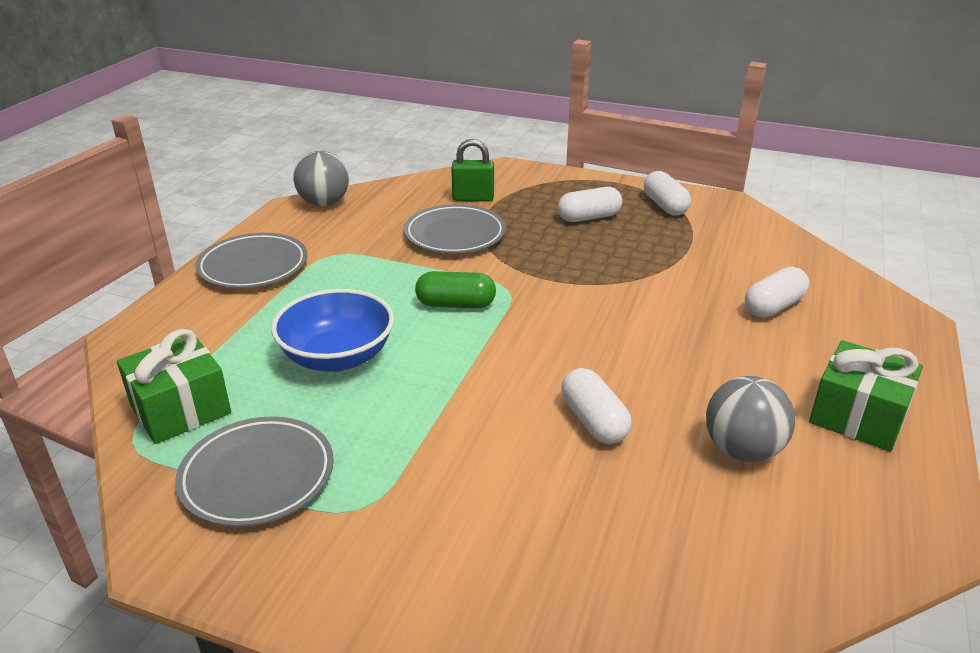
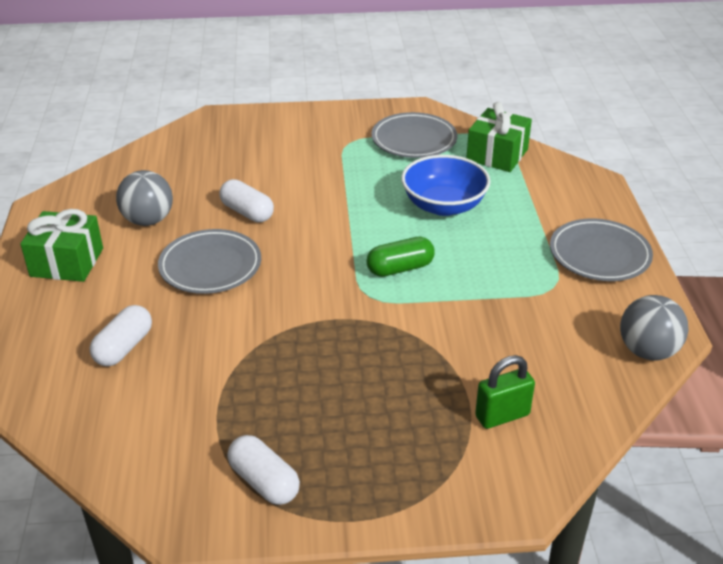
camera: 155 degrees right, 5 degrees up
grey plate [404,204,506,254] -> grey plate moved to [158,229,261,294]
white capsule [558,187,622,222] -> none

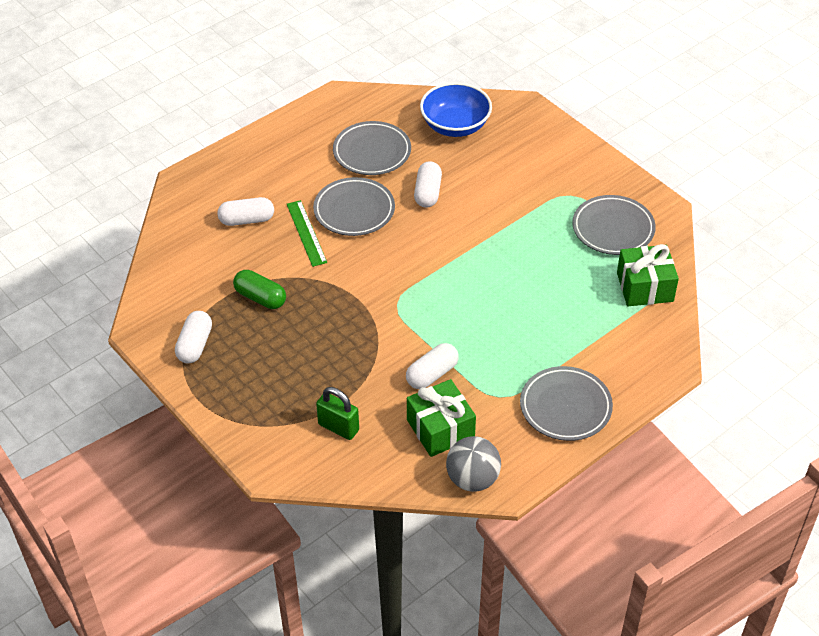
camera: 55 degrees right, 10 degrees up
green gift [20,209,103,282] -> green gift moved to [407,379,476,457]
grey ball [116,170,173,226] -> grey plate [333,121,411,175]
green capsule [367,237,435,277] -> green capsule moved to [233,270,286,309]
blue bowl [401,155,491,216] -> blue bowl moved to [420,82,492,137]
none -> green ruler [287,200,327,267]
none -> white capsule [406,343,459,389]

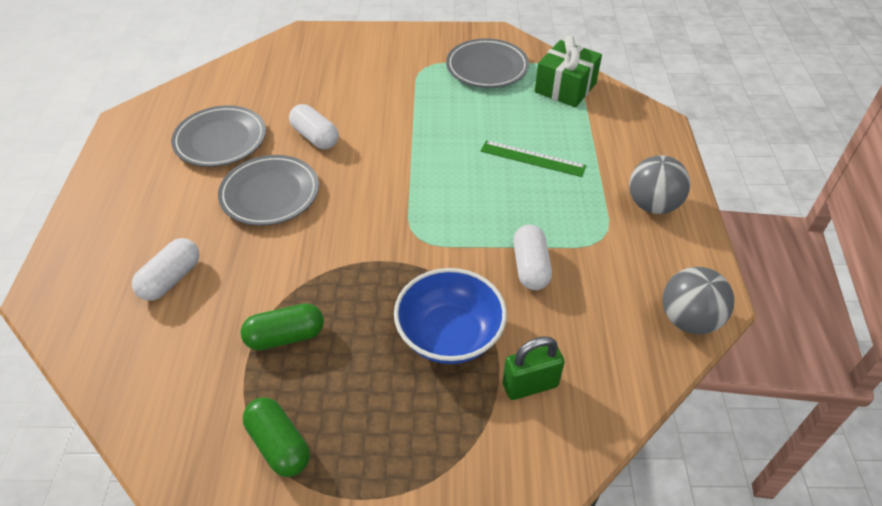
camera: 50 degrees left, 0 degrees up
white capsule [175,311,212,363] -> green capsule [243,397,310,477]
green ruler [287,200,327,267] -> green ruler moved to [481,140,586,177]
green gift [407,379,476,457] -> none
blue bowl [420,82,492,137] -> blue bowl moved to [394,268,507,364]
grey plate [520,366,613,441] -> grey ball [629,155,690,214]

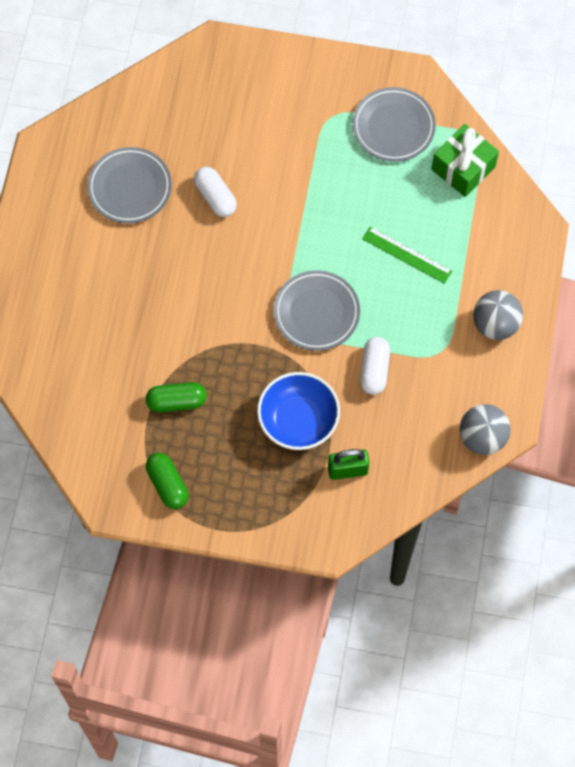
camera: 10 degrees right, 20 degrees up
white capsule [132,238,200,301] -> none
grey plate [218,155,319,226] -> grey plate moved to [274,270,360,351]

